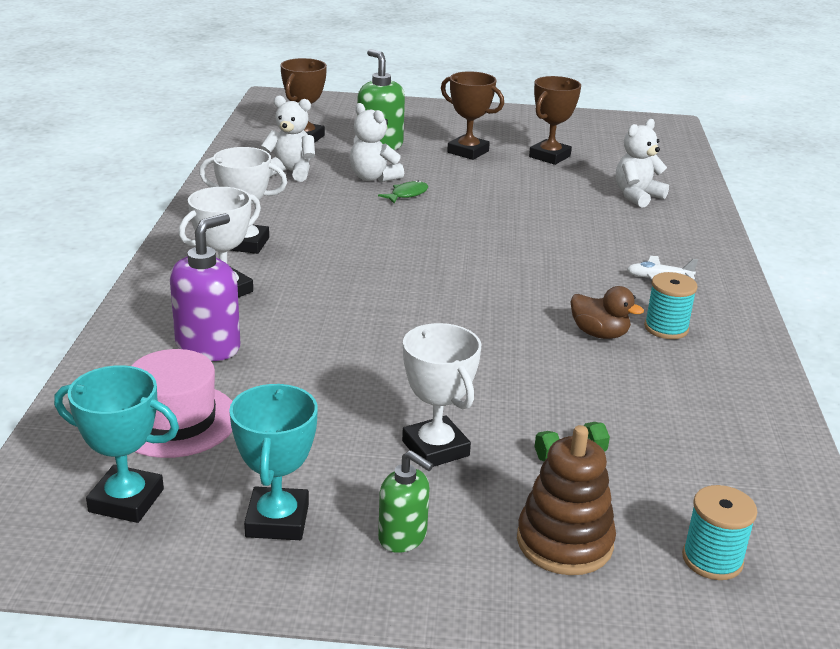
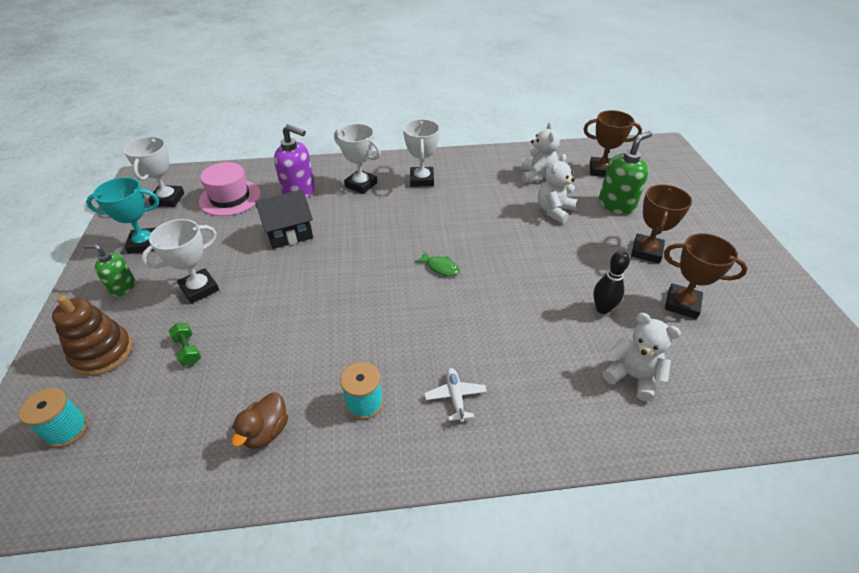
camera: 80 degrees right, 15 degrees up
turquoise trophy [54,365,179,523] -> white trophy [124,137,184,207]
green fish [378,180,428,203] -> green fish moved to [415,251,460,276]
green soap dispenser [378,450,433,553] -> green soap dispenser turned 75 degrees clockwise [83,244,135,297]
brown duck [571,286,644,339] -> brown duck moved to [232,393,288,449]
none -> black house [255,189,313,249]
none -> black bowling pin [593,251,630,314]

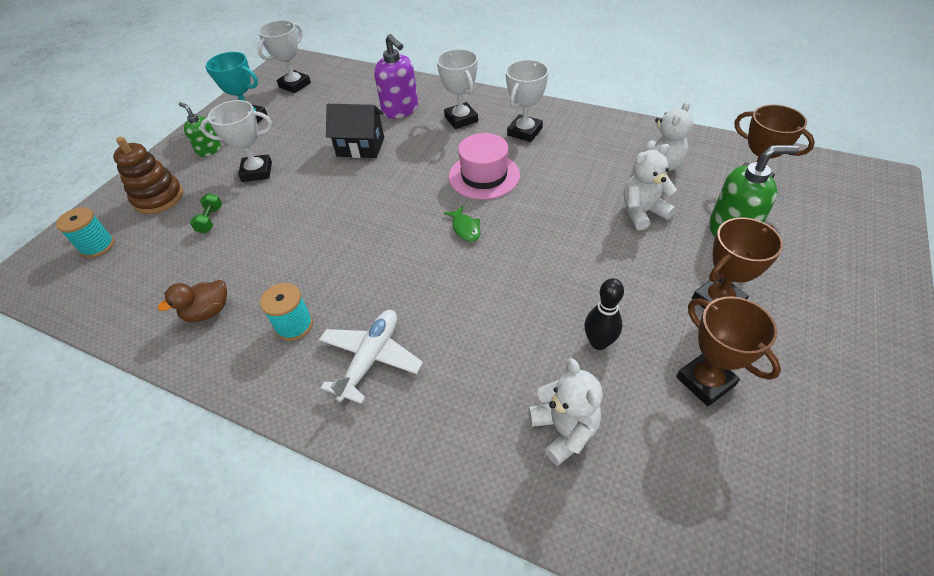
camera: 35 degrees right, 5 degrees up
pink hat [199,162,261,216] -> pink hat moved to [449,133,520,200]
white plane [424,368,487,423] -> white plane [319,310,423,404], size x1.65

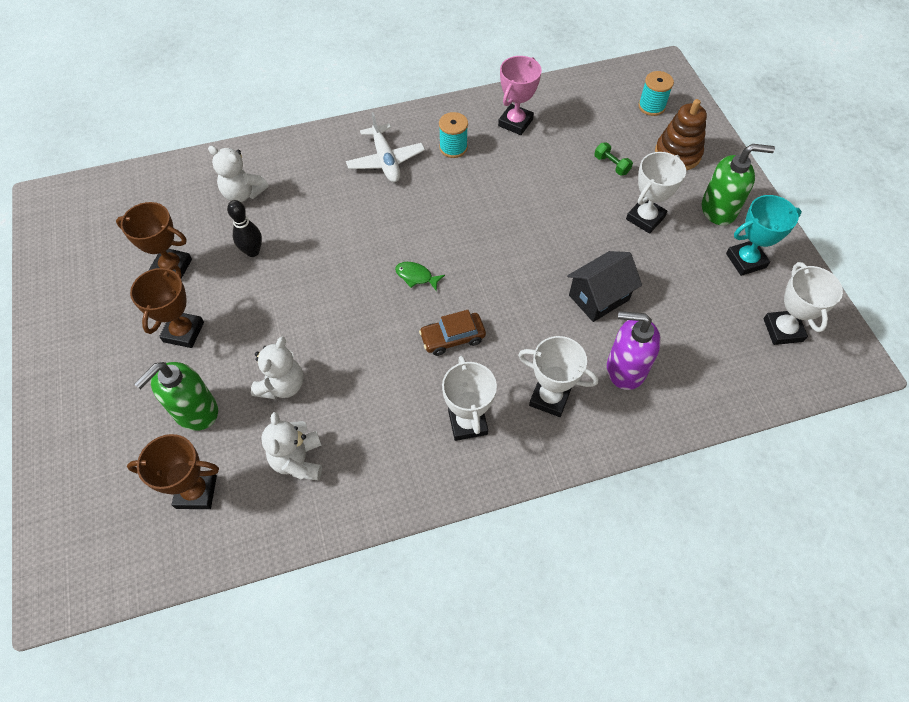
camera: 135 degrees right, 10 degrees up
brown duck [158,280,227,322] -> pink trophy [498,56,542,135]
green soap dispenser [179,102,221,157] -> green soap dispenser [702,144,775,225], size x1.60
pink hat [449,133,520,200] -> brown car [419,310,486,356]

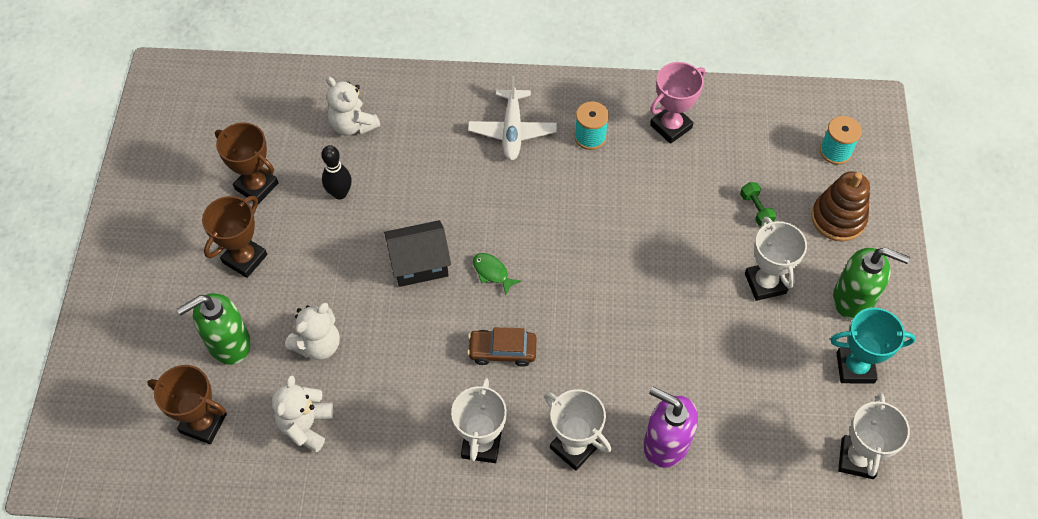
camera: 20 degrees right, 0 degrees up
black house [567,251,642,322] -> black house moved to [384,220,451,287]
white trophy [626,152,686,234] -> white trophy turned 75 degrees counterclockwise [745,217,807,301]

